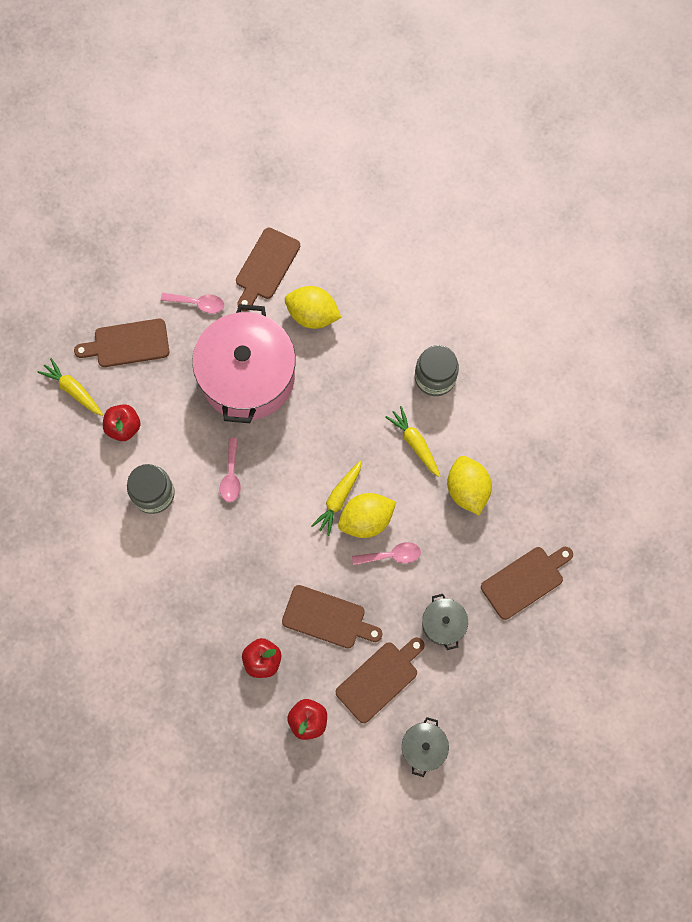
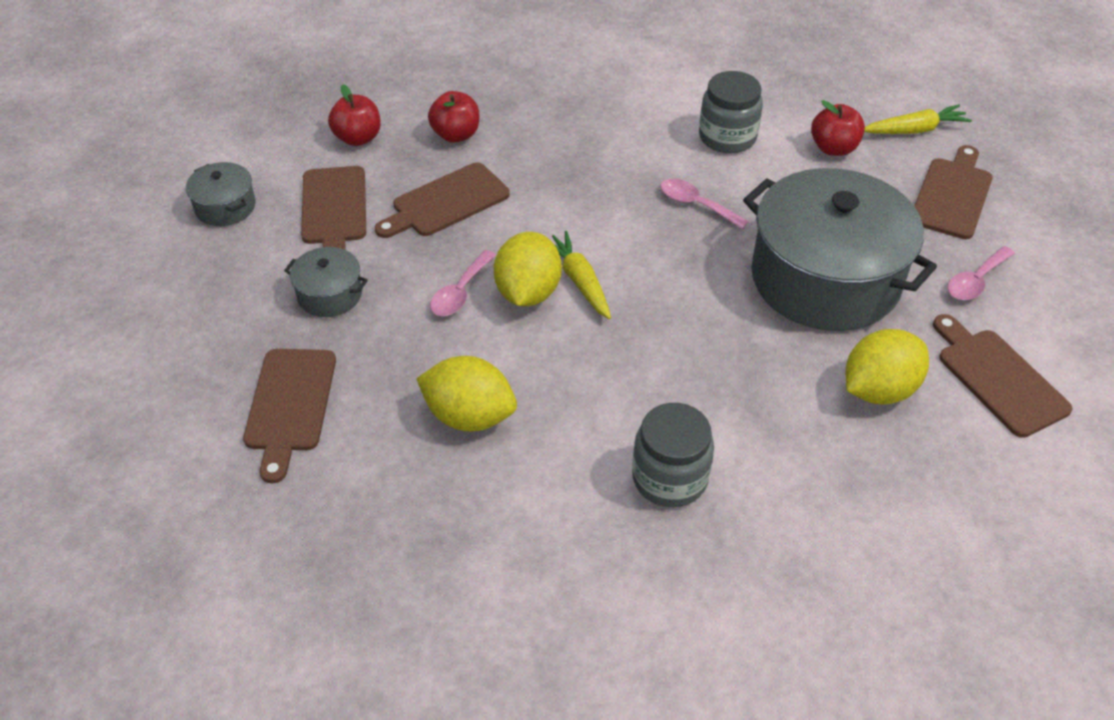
camera: 125 degrees right, 25 degrees down
pink pot [192,304,296,423] -> grey pot [743,168,937,331]
yellow carrot [385,406,441,477] -> none

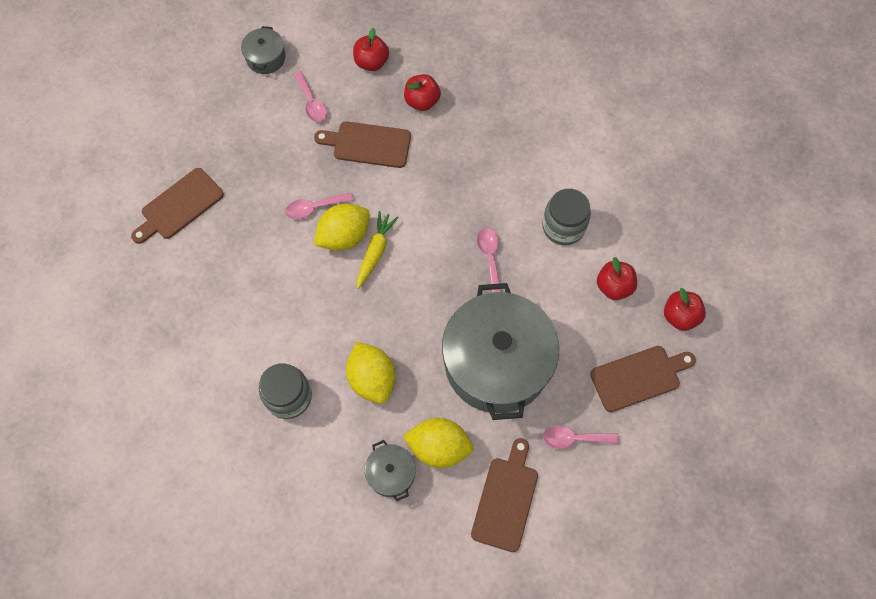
camera: 45 degrees right, 20 degrees up
grey pot [284,247,368,317] -> grey pot moved to [365,440,416,501]
brown cutting board [301,166,366,250] -> pink spoon [294,71,327,122]
yellow lemon [416,356,517,432] -> yellow lemon moved to [346,342,395,404]
yellow carrot [864,105,972,134] -> red apple [664,288,706,331]

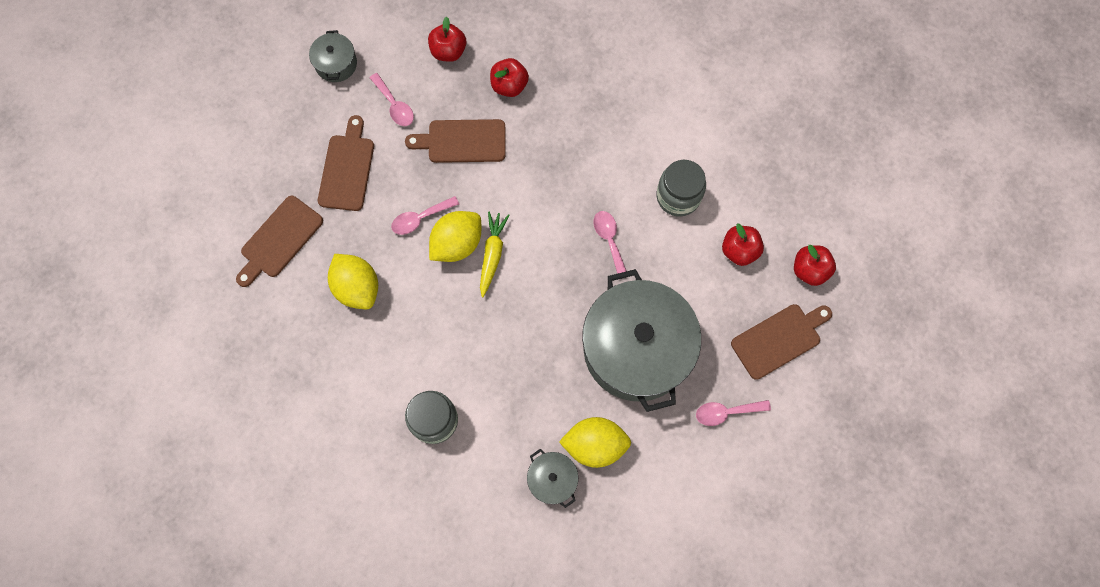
camera: 10 degrees left, 5 degrees up
yellow lemon [346,342,395,404] -> yellow lemon moved to [328,254,378,309]
brown cutting board [471,438,538,552] -> brown cutting board moved to [318,115,374,211]

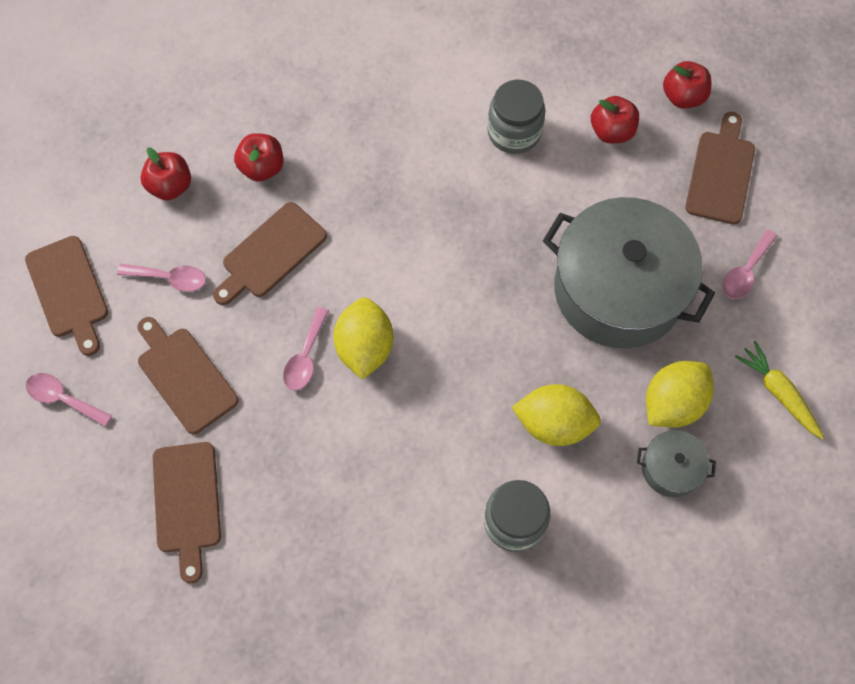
camera: 45 degrees left, 5 degrees down
grey pot [309,30,357,82] -> brown cutting board [25,236,108,356]
yellow lemon [328,254,378,309] -> yellow lemon moved to [512,384,601,446]
yellow carrot [480,212,510,297] -> yellow carrot moved to [735,341,824,439]
pink spoon [593,211,626,274] -> pink spoon moved to [26,373,112,427]

